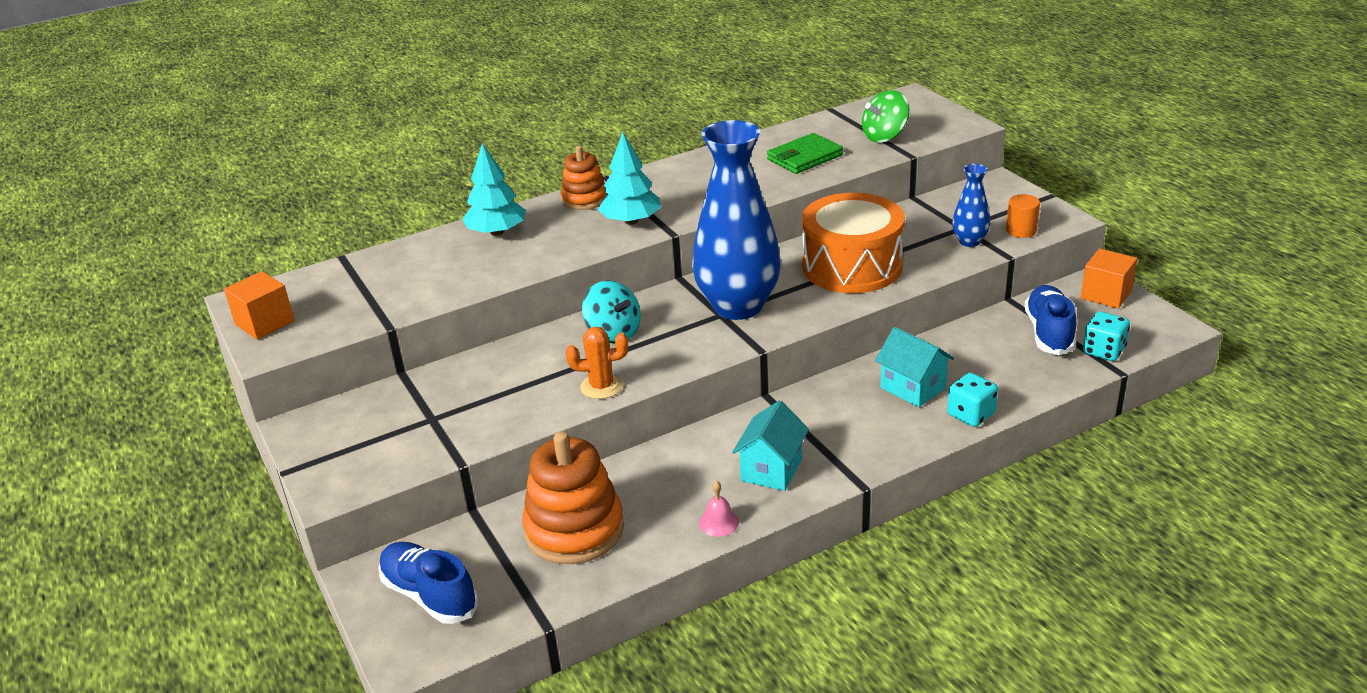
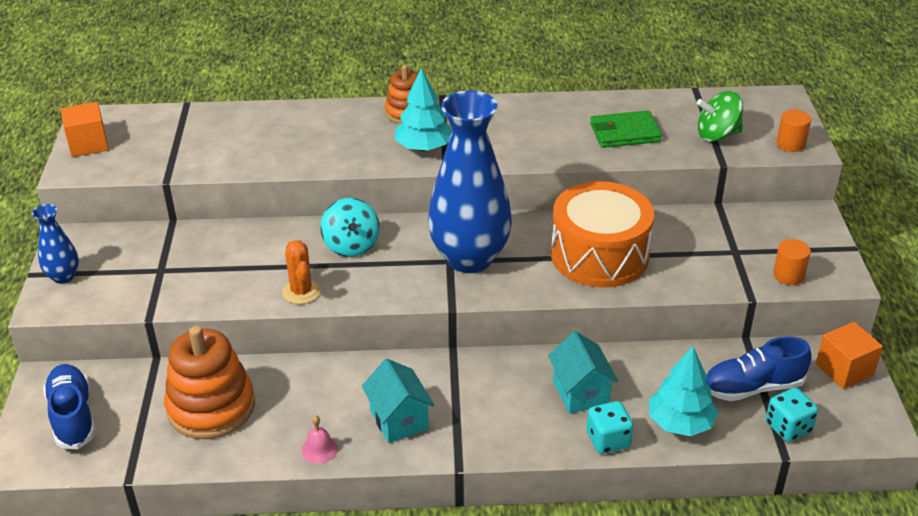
camera: 25 degrees right, 5 degrees up
turquoise tree [463,143,525,236] -> turquoise tree moved to [649,346,718,436]
orange cactus [566,327,628,399] -> orange cactus turned 45 degrees clockwise [282,240,321,304]
turquoise house [732,400,809,491] -> turquoise house turned 75 degrees counterclockwise [362,359,434,443]
blue vase [952,164,990,247] -> blue vase moved to [32,204,79,284]
blue shoe [1024,285,1076,355] -> blue shoe turned 135 degrees counterclockwise [705,336,812,401]
none -> orange cylinder [777,110,811,152]

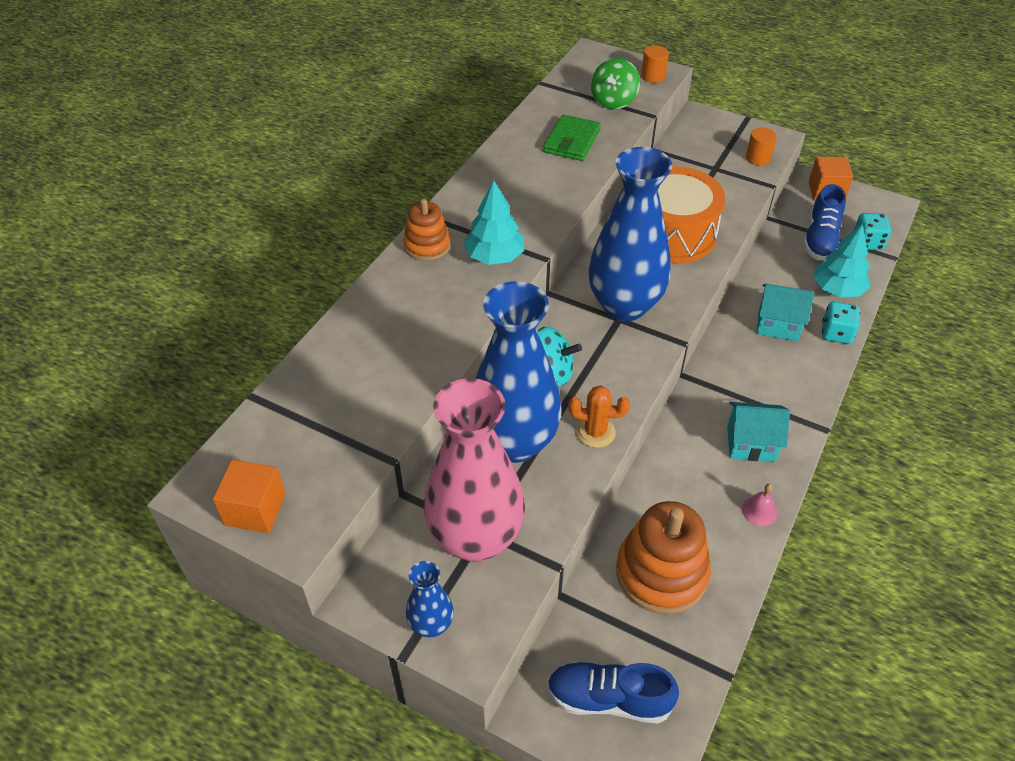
camera: 60 degrees left, 10 degrees up
none -> pink vase [424,378,525,562]
none -> blue vase [475,281,562,463]

